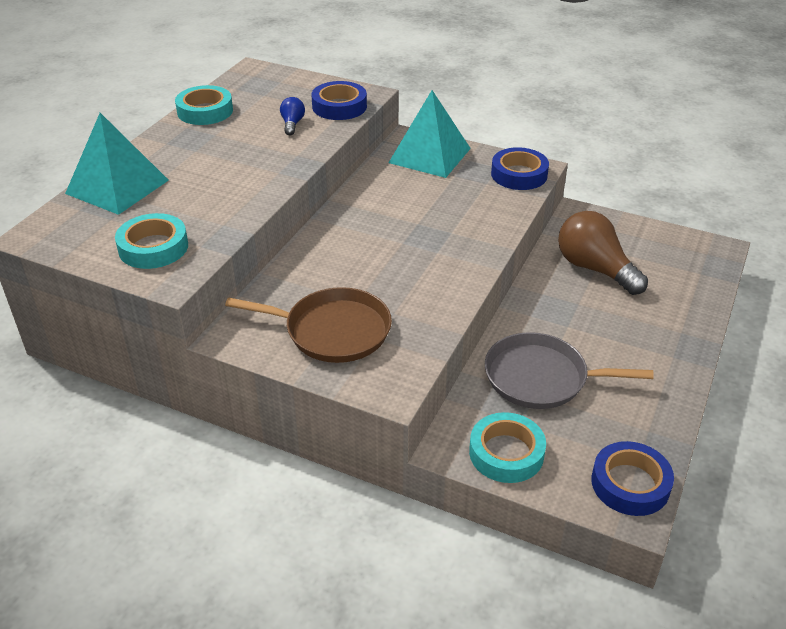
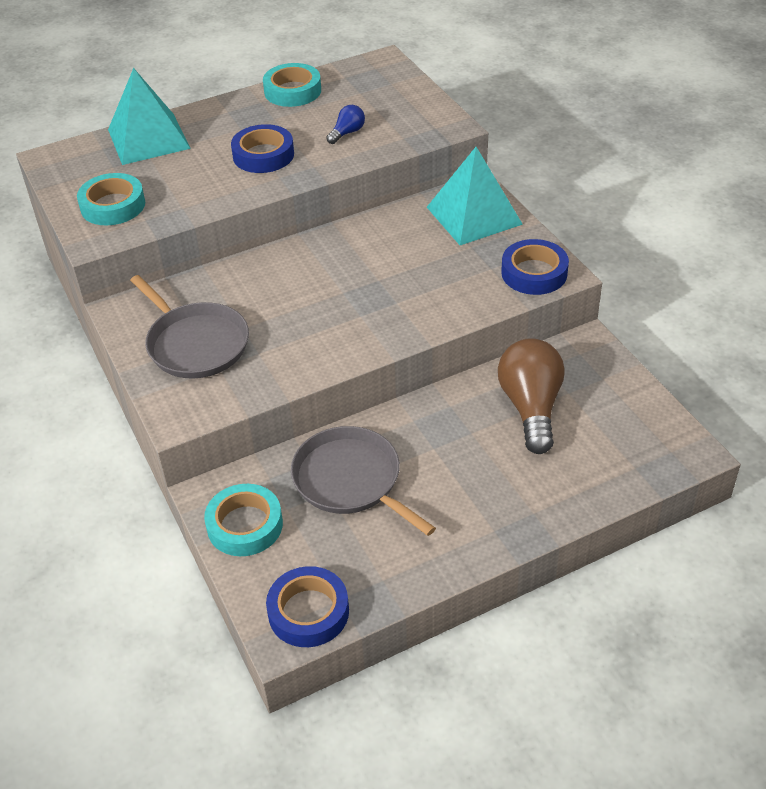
camera: 40 degrees right, 5 degrees up
brown pan [225,287,392,363] -> grey pan [130,275,249,378]
blue tape [311,81,367,120] -> blue tape moved to [231,124,294,173]

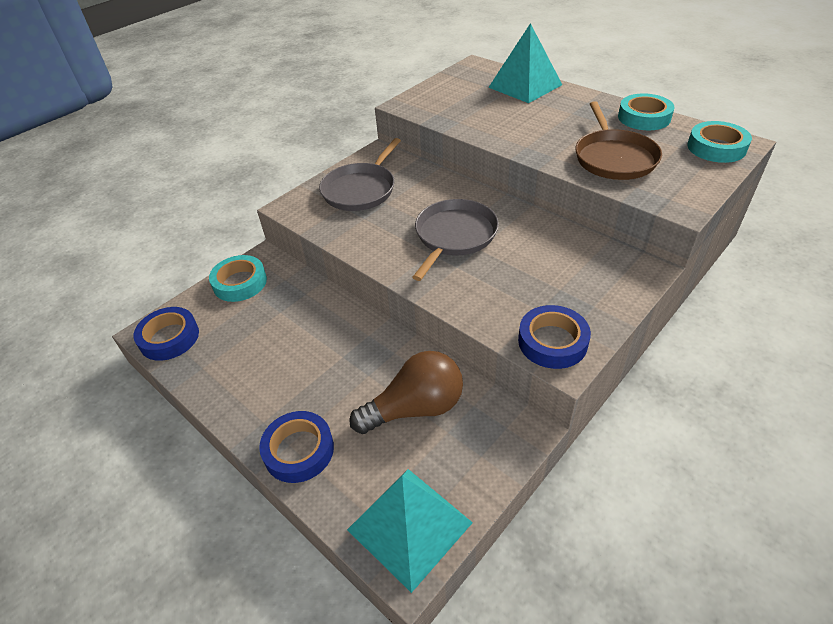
camera: 70 degrees right, 0 degrees up
turquoise tape [77,173,145,226] -> turquoise tape moved to [687,121,752,163]
blue tape [231,124,294,173] -> blue tape moved to [259,411,334,483]
grey pan [291,426,436,536] -> grey pan moved to [412,199,499,281]
blue light bulb [326,105,365,144] -> brown pan [575,101,662,180]
turquoise pyramid [427,147,523,245] -> turquoise pyramid moved to [347,469,473,593]

